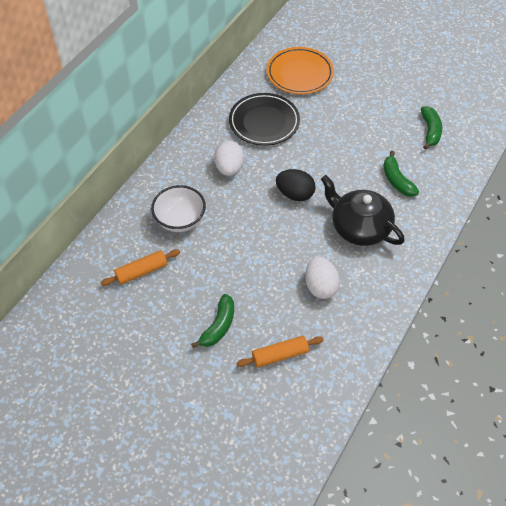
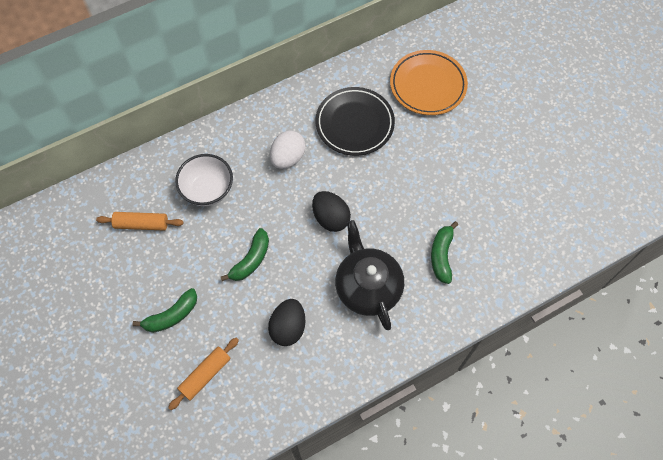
camera: 30 degrees right, 10 degrees up
orange rolling pin [237,336,324,368] -> orange rolling pin turned 60 degrees counterclockwise [168,338,239,410]
white egg [305,257,340,299] -> black egg [268,299,305,346]
green banana [421,106,442,150] -> green banana moved to [221,228,269,281]

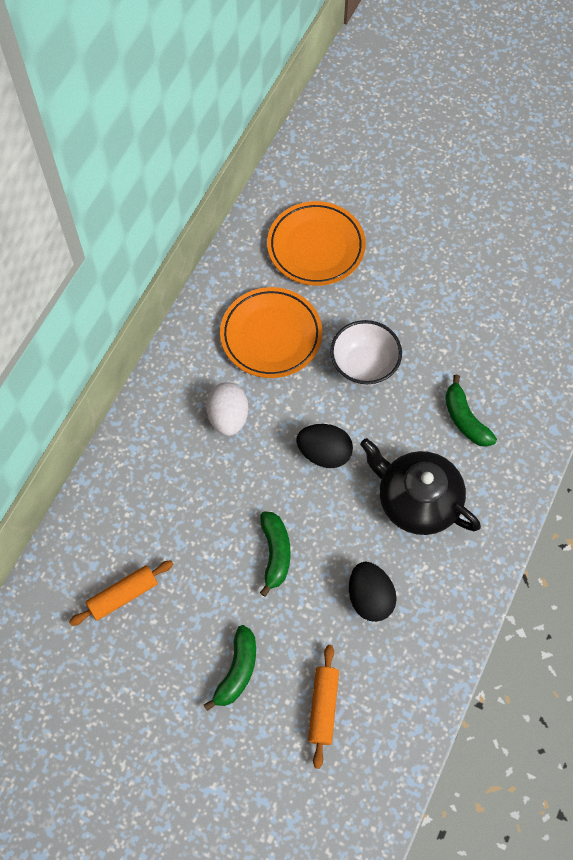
camera: 35 degrees left, 0 degrees up
white bowl [175,154,233,206] -> white bowl moved to [330,320,402,386]
black plate [315,87,395,156] -> orange plate [220,287,322,378]

